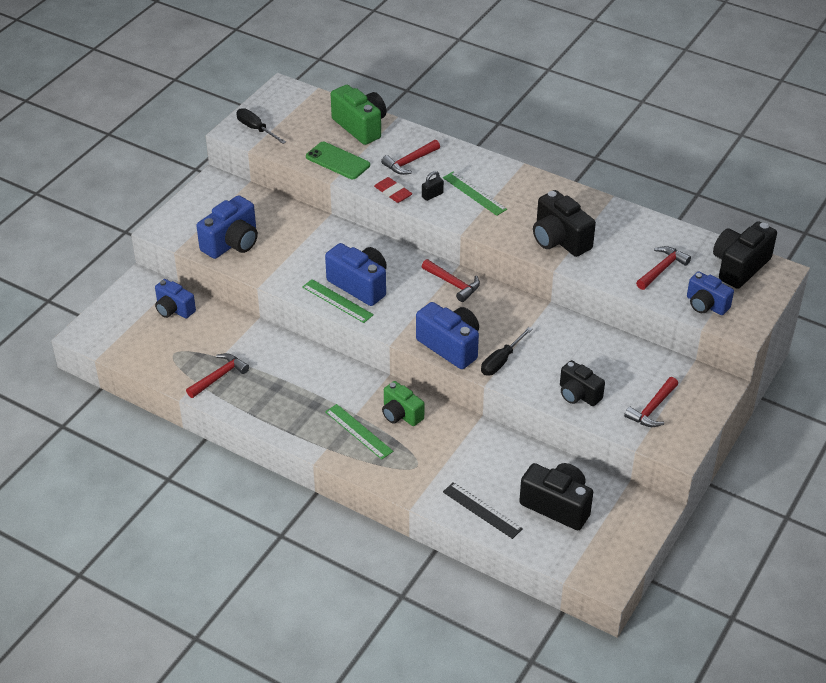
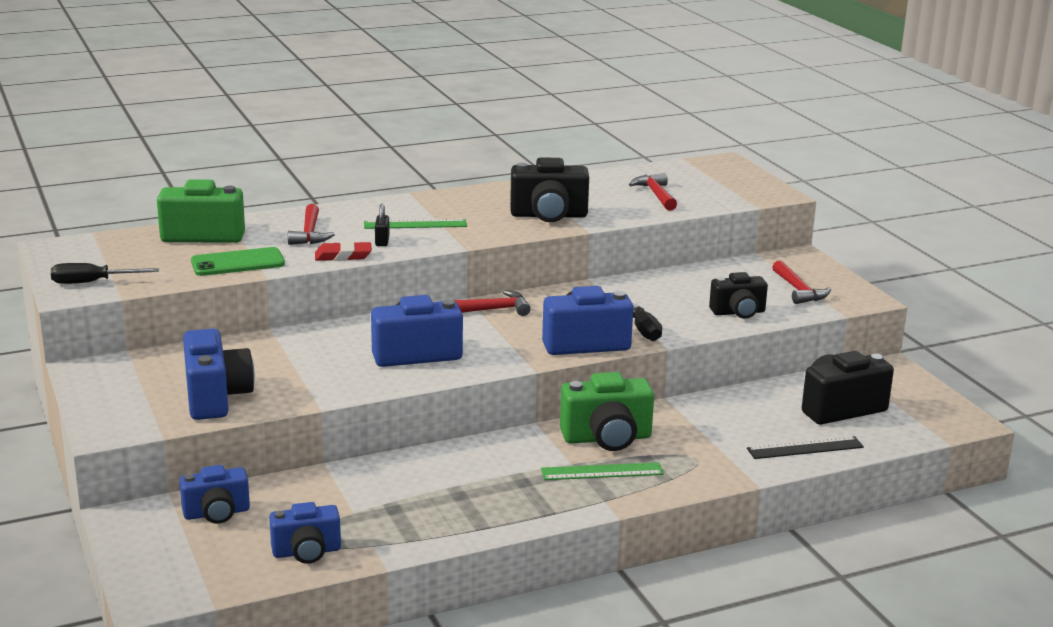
camera: 55 degrees left, 20 degrees down
red hammer [186,353,249,398] -> none
green ruler [302,279,374,323] -> none
green camera [382,381,424,426] -> green camera [560,372,654,451], size x1.51
blue camera [687,271,734,315] -> blue camera moved to [269,502,341,564]
black camera [713,221,777,289] -> none

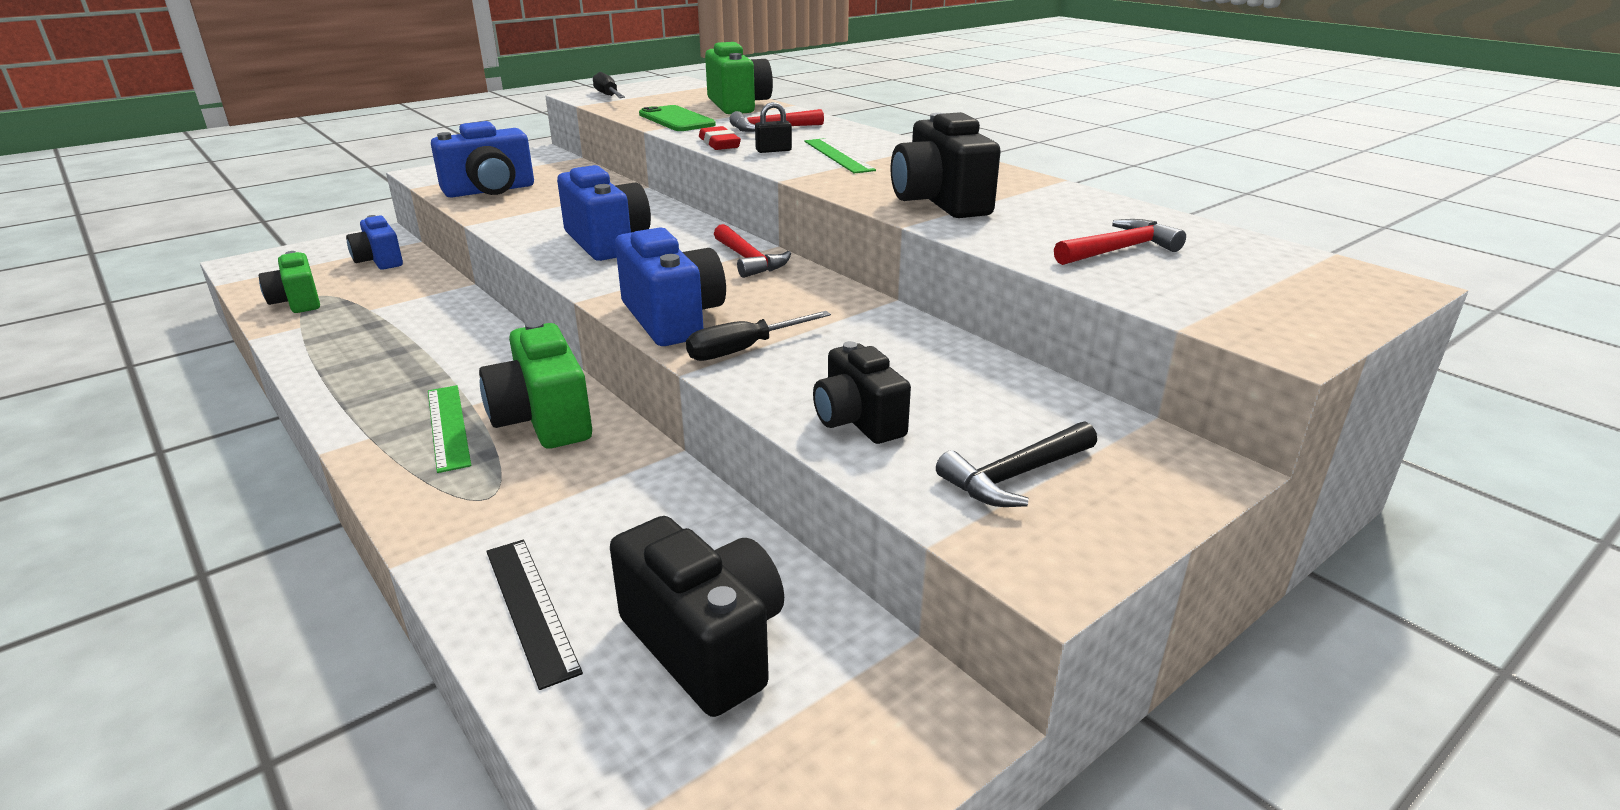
camera: 75 degrees right, 5 degrees up
blue camera [269,502,341,564] -> green camera [259,251,320,313]
red hammer [772,260,831,304] -> black hammer [936,422,1097,507]

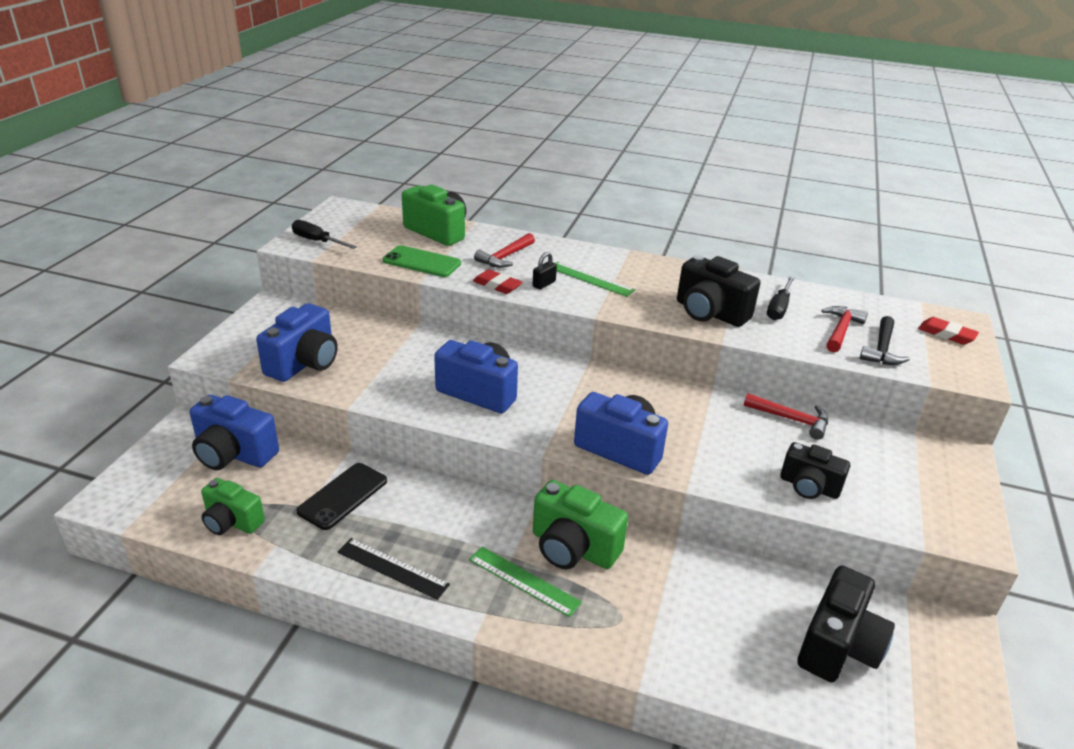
camera: 35 degrees left, 5 degrees up
blue camera [346,215,403,270] -> blue camera [190,395,279,470], size x1.51
black ruler [486,540,583,690] -> black ruler moved to [338,538,450,600]
black camera [610,516,784,717] -> black camera turned 105 degrees clockwise [797,566,895,682]
black screwdriver [686,311,831,361] -> black screwdriver moved to [767,276,795,320]
red hammer [714,224,791,278] -> red hammer moved to [744,393,828,440]
black hammer [936,422,1097,507] -> black hammer moved to [860,316,910,365]
none -> black phone [296,463,387,530]
none -> red eraser [918,317,979,345]

